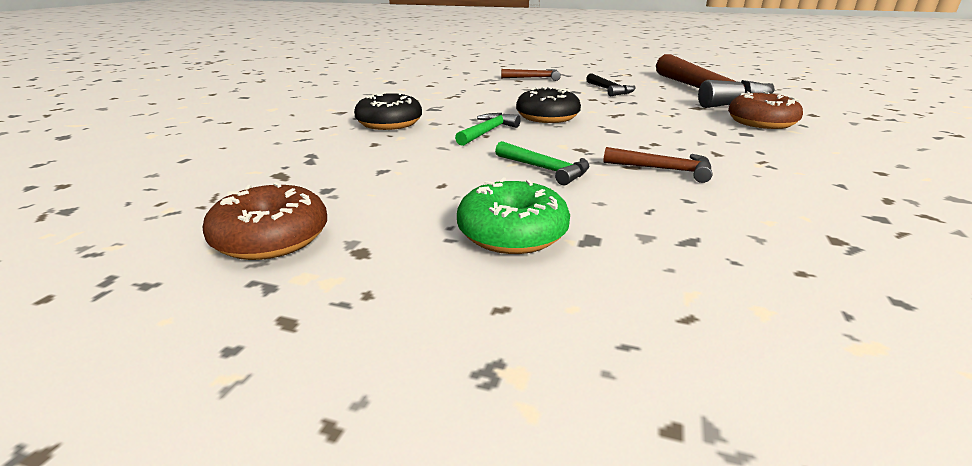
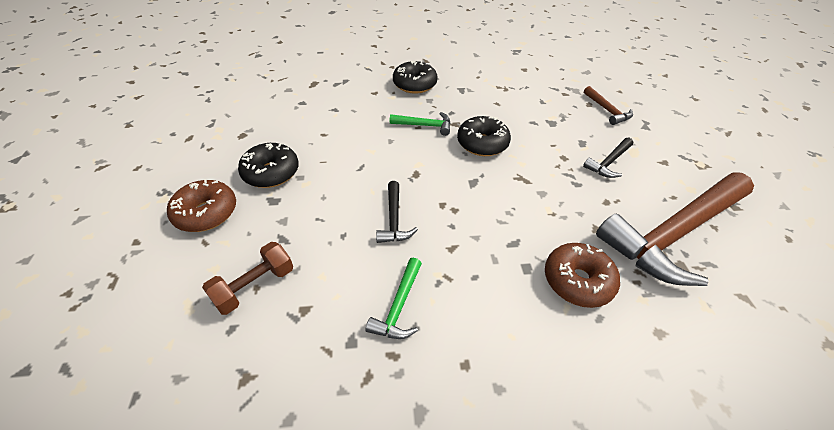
camera: 65 degrees right, 20 degrees up
brown donut [203,182,327,260] -> brown donut moved to [167,179,236,232]
green donut [457,178,570,254] -> black donut [238,143,299,188]
green hammer [495,141,590,185] -> green hammer moved to [366,258,422,339]
brown hammer [603,147,713,183] -> black hammer [376,181,418,243]
none -> brown dumbbell [202,242,293,315]

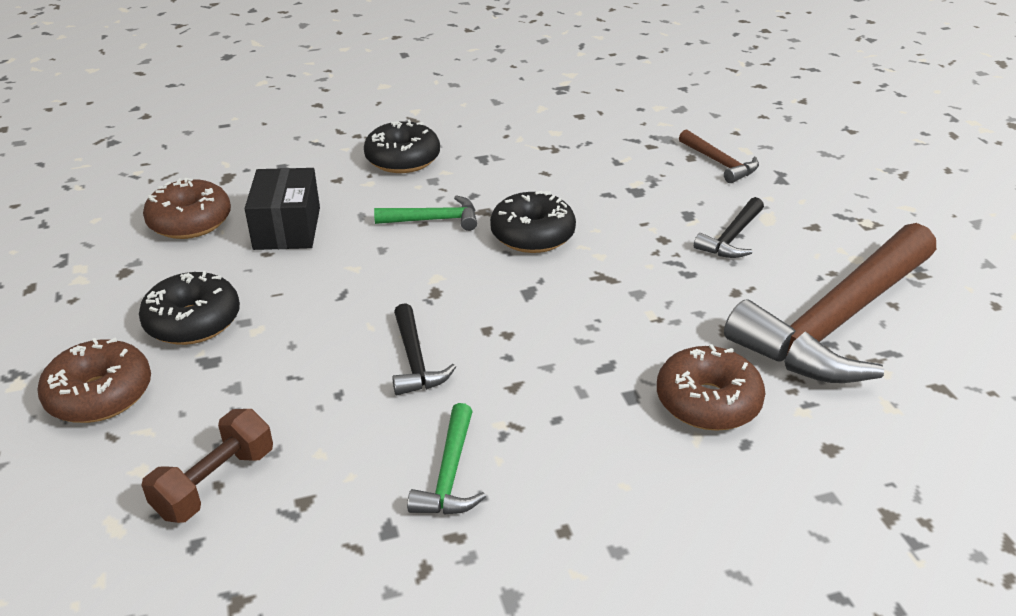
camera: 10 degrees left, 10 degrees down
none -> brown donut [143,178,231,239]
none -> black box [245,168,320,250]

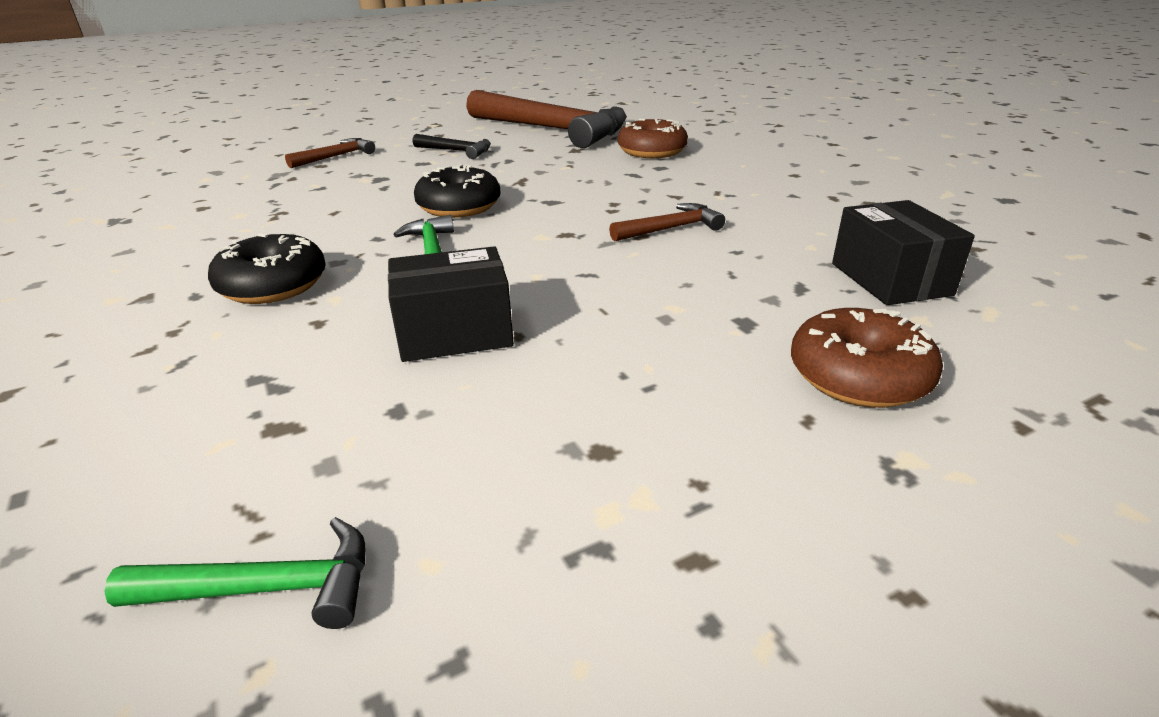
camera: 100 degrees left, 5 degrees down
black donut [139,271,240,345] -> none
brown dumbbell [141,409,273,523] -> black box [832,200,975,305]
brown donut [143,178,231,239] -> none
black hammer [392,303,456,395] -> brown hammer [609,203,725,241]
green hammer [407,403,486,515] -> green hammer moved to [104,517,365,629]

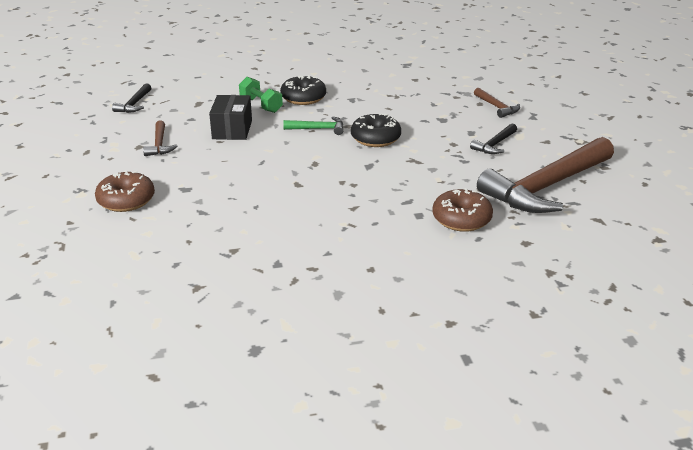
camera: 105 degrees right, 0 degrees up
green hammer [104,517,365,629] -> black hammer [112,83,151,113]
brown hammer [609,203,725,241] -> brown hammer moved to [143,121,177,156]
black box [832,200,975,305] -> none
none -> green dumbbell [239,77,283,113]

